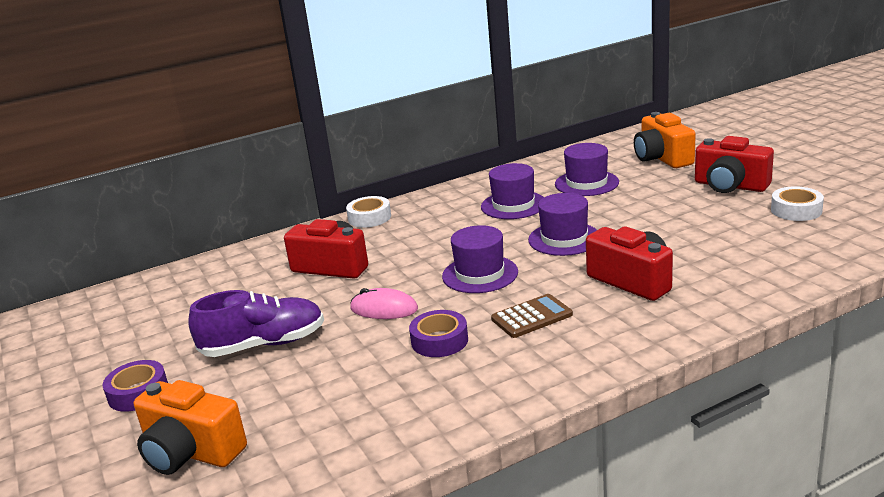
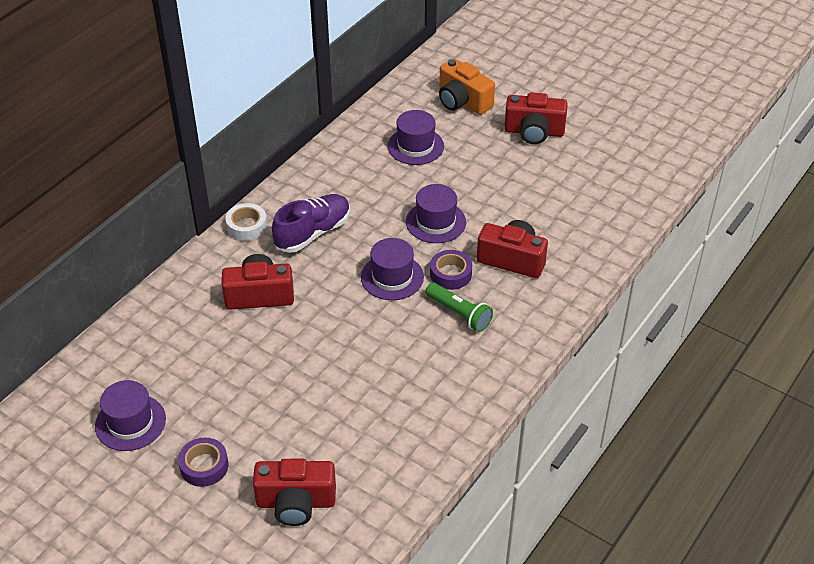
camera: 30 degrees left, 20 degrees up
orange camera [134,380,247,475] -> red camera [253,459,336,526]
purple shoe [188,290,324,357] -> purple shoe moved to [272,194,350,253]
pink mouse [350,288,418,319] -> none
purple tape [409,310,468,357] -> purple tape moved to [430,250,472,290]
purple hat [481,163,544,219] -> purple hat moved to [95,380,166,451]
brown calculator [491,294,573,338] -> green flashlight [425,283,493,332]
white tape [771,186,824,221] -> none

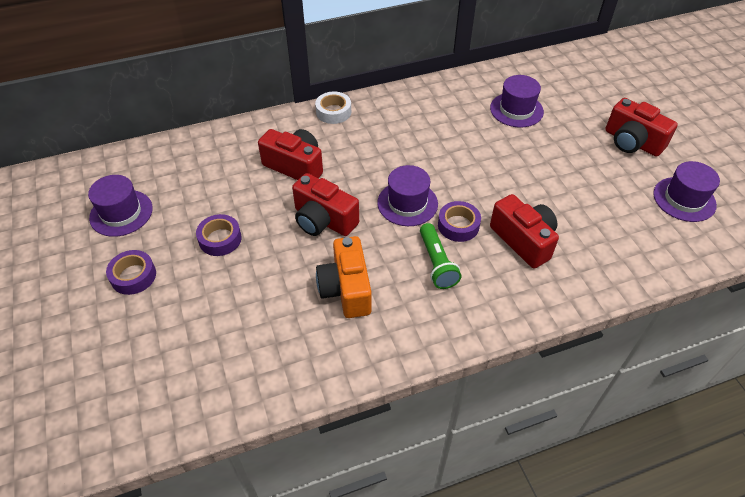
camera: 35 degrees right, 5 degrees up
red camera [253,459,336,526] -> red camera moved to [292,173,359,236]
purple shoe [272,194,350,253] -> none
purple hat [406,184,466,243] -> purple hat moved to [653,161,720,222]
orange camera [439,58,495,115] -> orange camera moved to [316,236,372,318]
none -> purple tape [196,214,242,256]

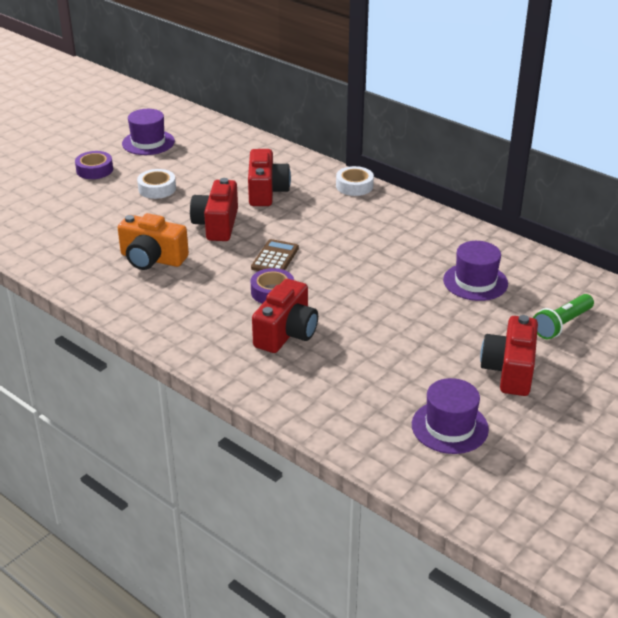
camera: 60 degrees right, 15 degrees down
purple tape [196,214,242,256] -> white tape [137,169,176,199]
orange camera [316,236,372,318] -> orange camera turned 120 degrees counterclockwise [118,213,189,270]
purple hat [377,165,438,226] -> brown calculator [251,239,299,271]
green flashlight [420,223,461,289] -> green flashlight moved to [533,294,594,339]

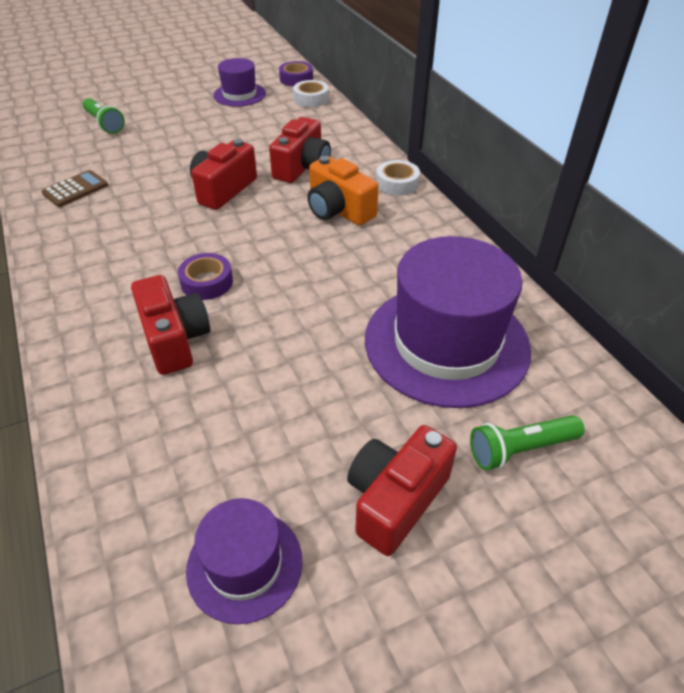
camera: 25 degrees right, 10 degrees up
purple tape [75,151,113,179] -> purple tape moved to [279,61,313,86]
orange camera [118,213,189,270] -> orange camera moved to [307,156,379,226]
white tape [137,169,176,199] -> white tape moved to [293,80,329,107]
brown calculator [251,239,299,271] -> brown calculator moved to [42,170,108,207]
red camera [252,279,318,353] -> red camera turned 75 degrees counterclockwise [131,275,210,375]
purple hat [443,241,508,301] -> purple hat [365,236,531,408], size x1.92
none -> green flashlight [83,98,125,134]

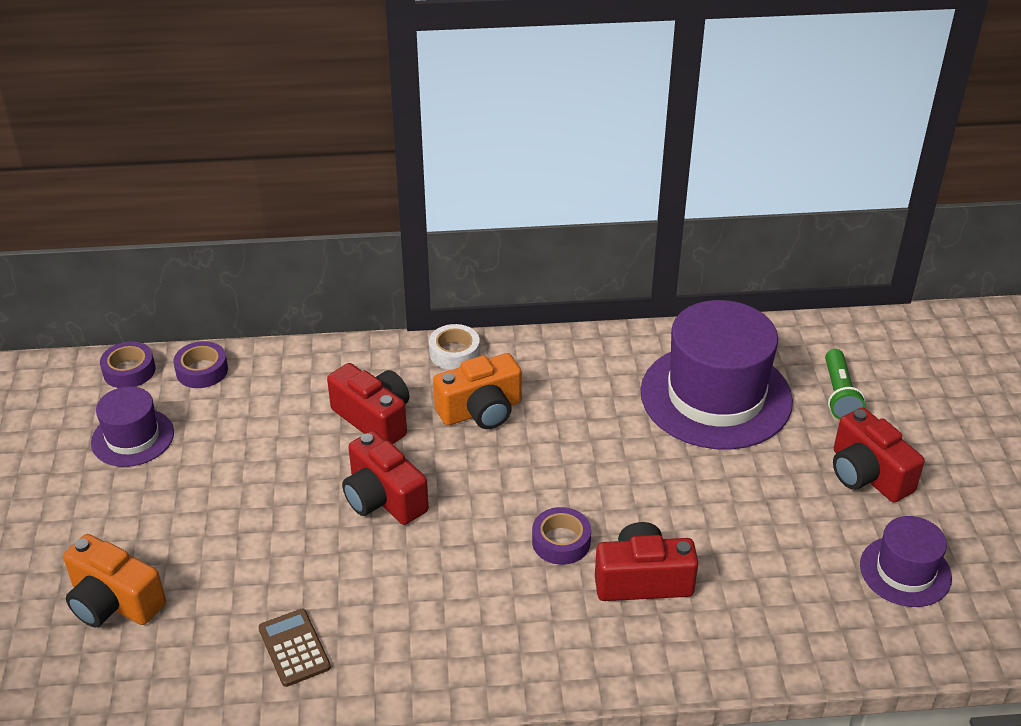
camera: 70 degrees left, 5 degrees down
green flashlight [83,98,125,134] -> orange camera [63,534,166,627]
white tape [293,80,329,107] -> purple tape [173,341,228,388]

